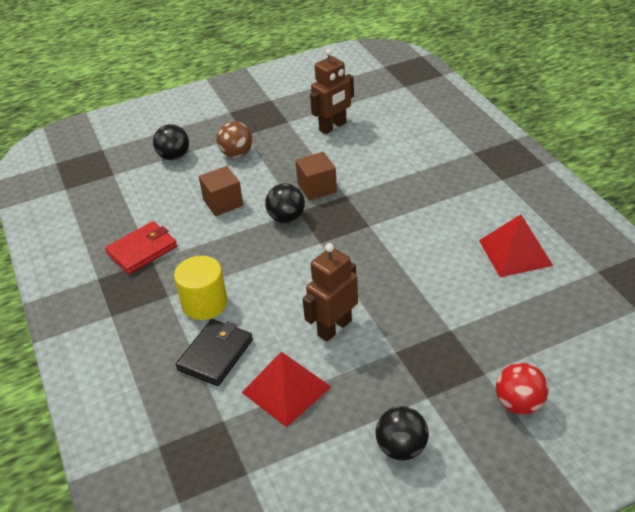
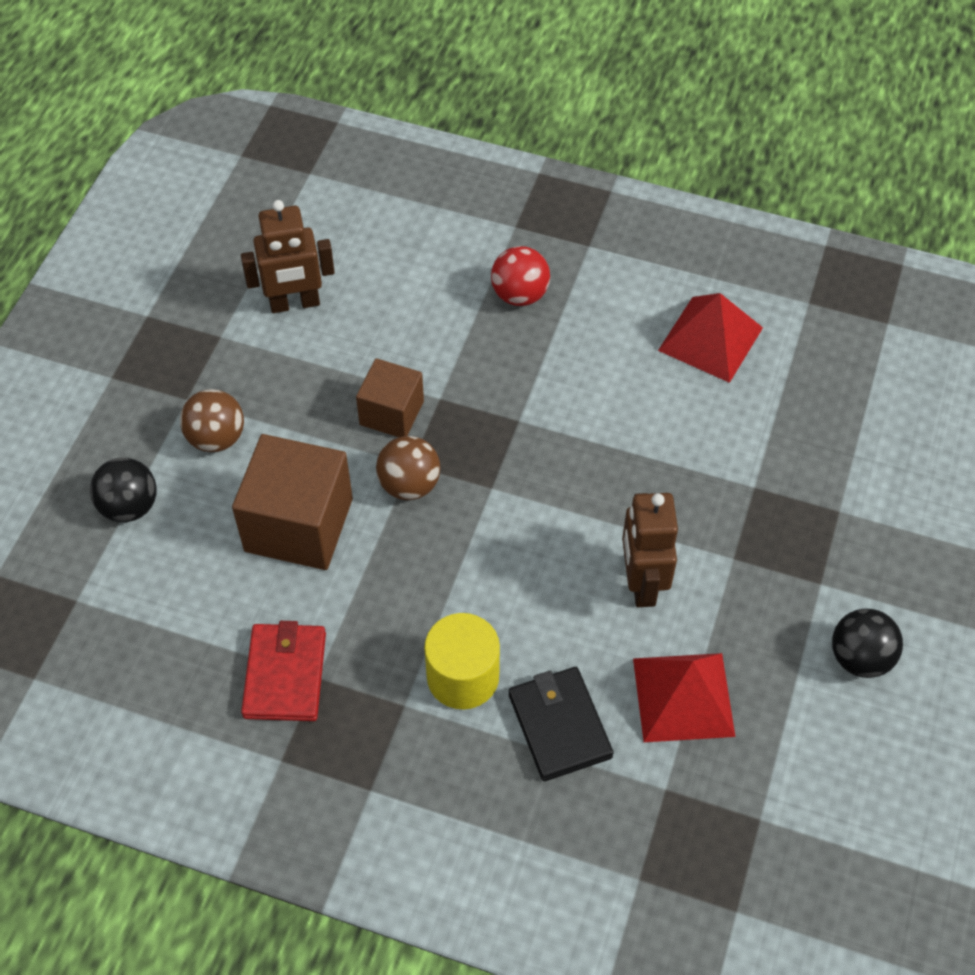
camera: 50 degrees left, 15 degrees up
brown cube [199,166,243,216] -> brown cube [232,434,353,570], size x1.66
black ball [265,183,305,223] -> brown ball [376,436,441,500]
brown robot [310,49,354,134] -> brown robot turned 75 degrees clockwise [241,200,335,313]
red ball [496,363,548,414] -> red ball moved to [491,246,550,306]

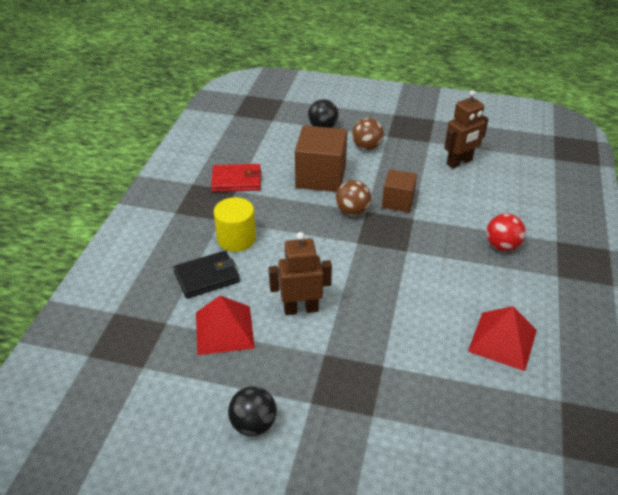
camera: 85 degrees right, 15 degrees down
brown robot [241,200,335,313] -> brown robot turned 105 degrees counterclockwise [444,90,488,169]

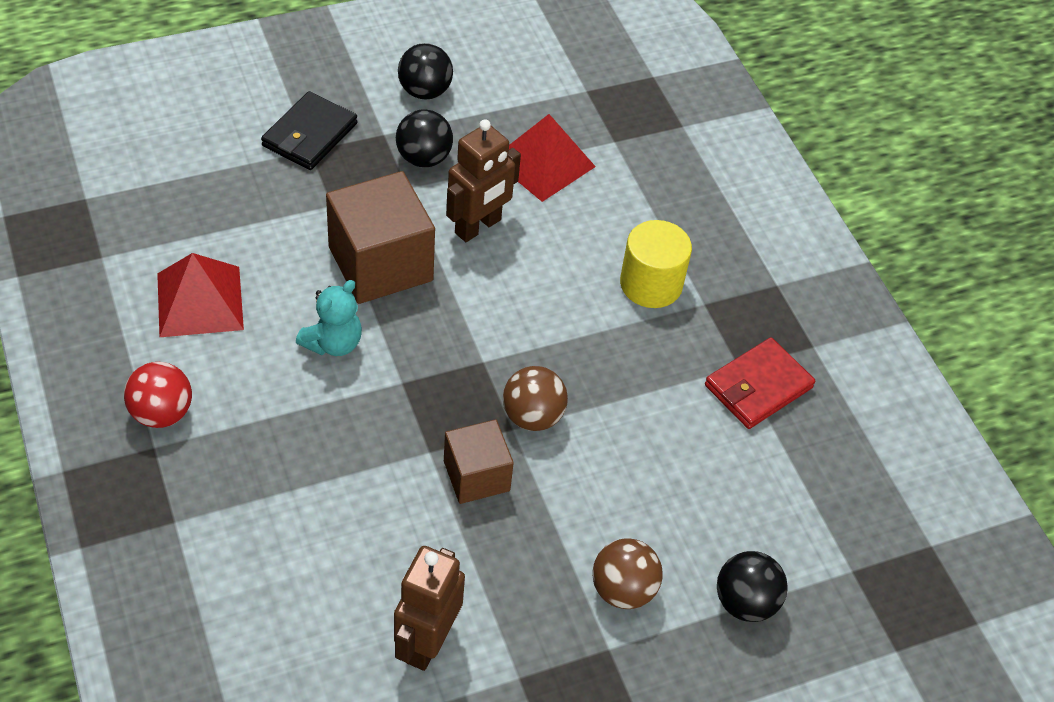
camera: 140 degrees right, 10 degrees up
black wallet [173,251,240,299] -> black wallet moved to [261,91,357,170]
brown cube [295,125,348,192] -> brown cube moved to [326,171,435,304]
red ball [486,214,526,251] -> red ball moved to [124,362,192,428]
none -> turquoise teddy bear [296,280,362,356]
none -> black ball [396,109,453,167]

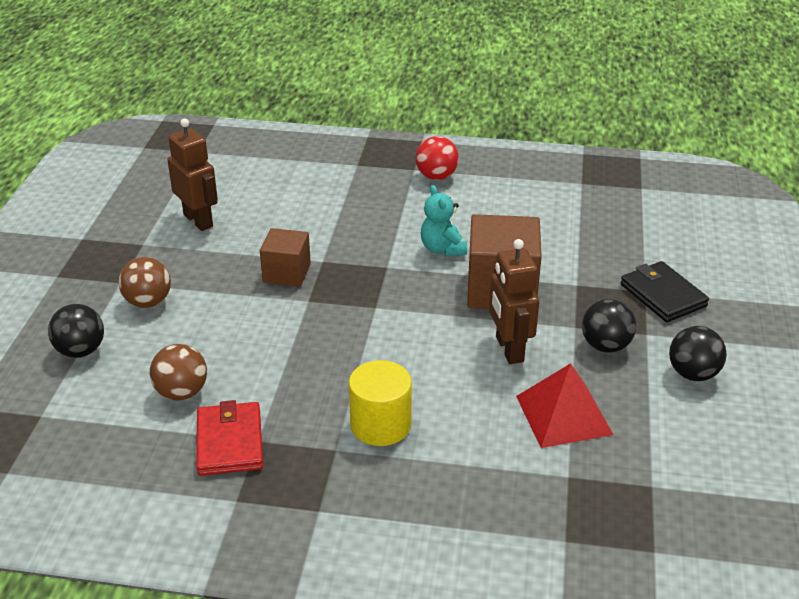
camera: 125 degrees right, 15 degrees down
red pyramid [157,253,244,337] -> none
brown ball [503,366,568,431] -> brown ball moved to [150,344,207,400]

